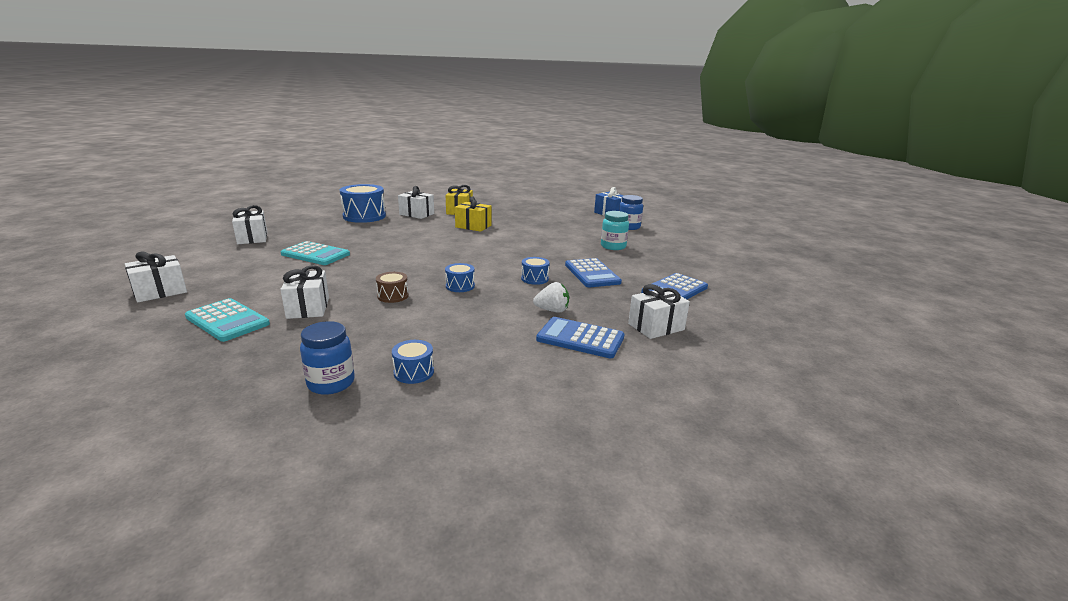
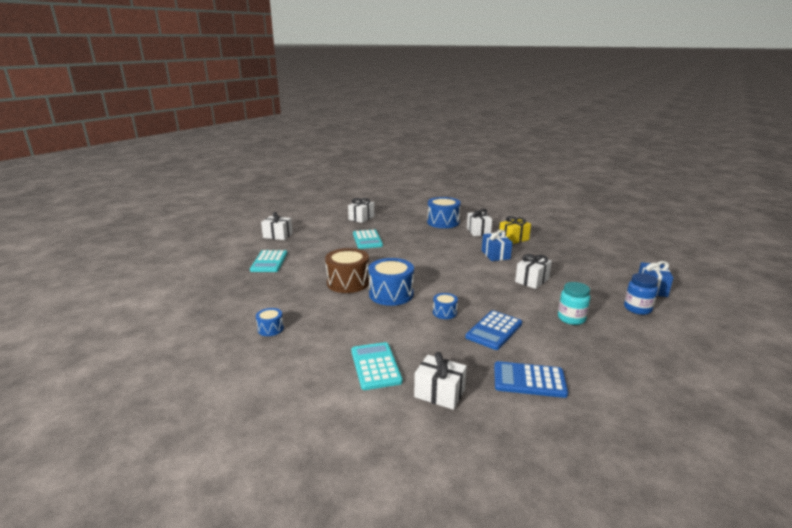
camera: 55 degrees right, 0 degrees up
white gift [280,265,329,319] -> white gift moved to [515,254,552,289]
blue jar [300,321,355,395] -> none
brown drum [376,272,409,303] -> brown drum [325,248,369,293], size x1.98
blue drum [445,263,475,292] -> blue drum [368,258,414,306], size x1.98
yellow gift [455,196,491,232] -> blue gift [482,230,512,261]
white strawberry [533,282,569,313] -> none
blue calculator [536,317,625,358] -> turquoise calculator [351,342,403,390]

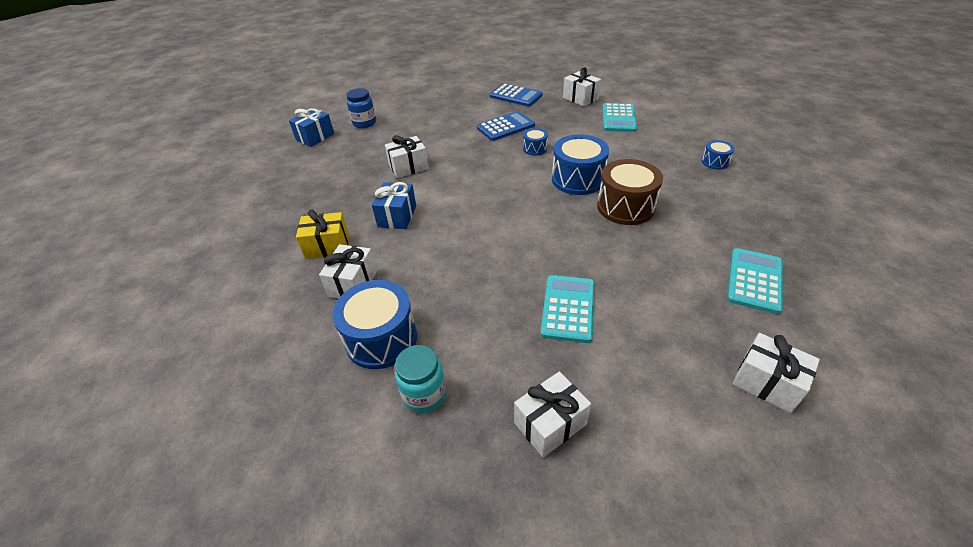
camera: 155 degrees left, 20 degrees up
turquoise jar [558,282,590,325] -> turquoise jar moved to [395,345,446,413]

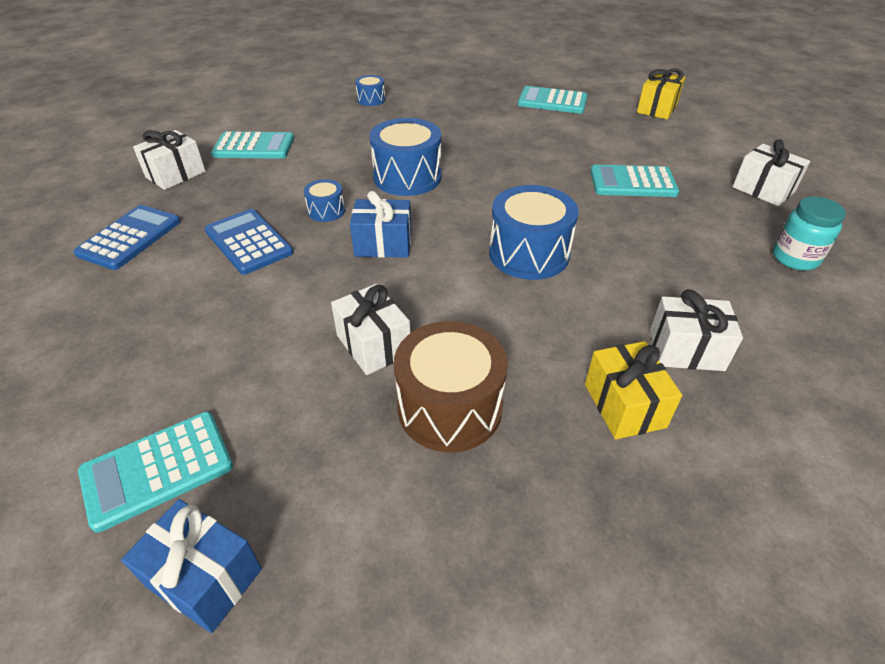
camera: 100 degrees left, 0 degrees up
blue drum [332,280,417,369] -> blue drum moved to [489,185,578,280]
blue jar [346,88,376,128] -> turquoise calculator [78,412,233,533]
blue gift [372,182,416,229] -> blue gift moved to [350,191,412,258]
brown drum [597,159,663,225] -> brown drum moved to [394,321,508,452]
white gift [733,333,820,413] -> yellow gift [637,69,685,119]

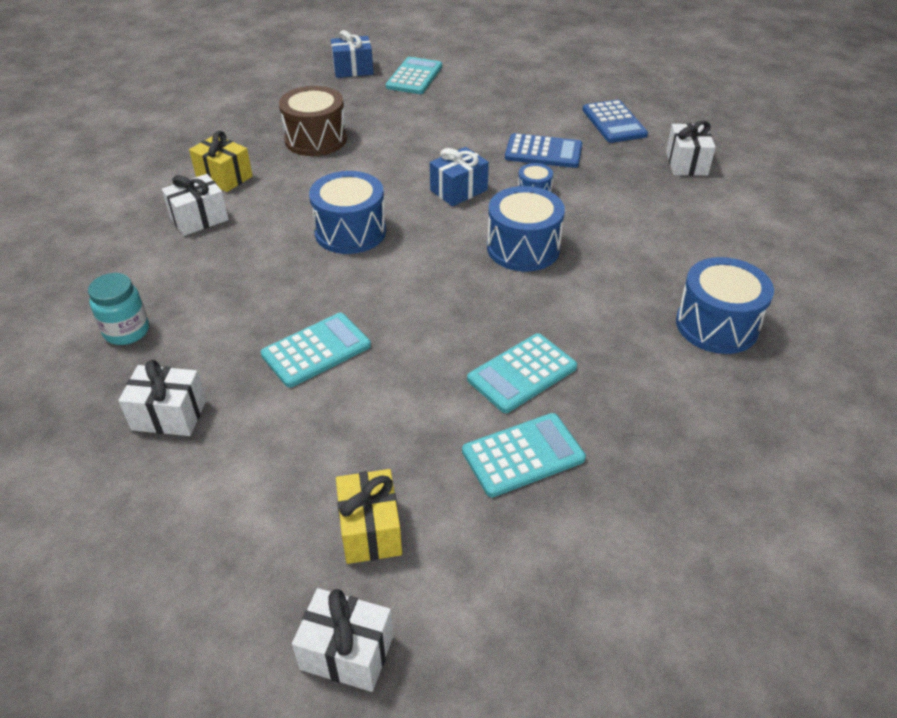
camera: 140 degrees right, 0 degrees up
turquoise calculator [211,132,294,159] -> turquoise calculator moved to [467,333,577,413]
white gift [331,284,410,375] -> white gift moved to [292,588,393,692]
blue drum [355,75,385,106] -> blue drum [676,257,774,354], size x1.98

